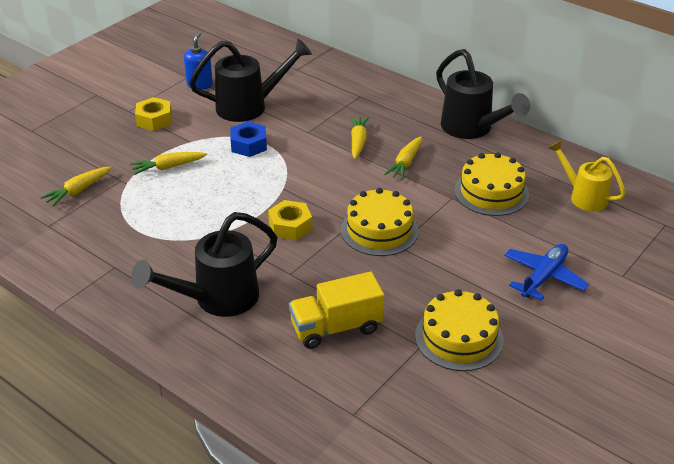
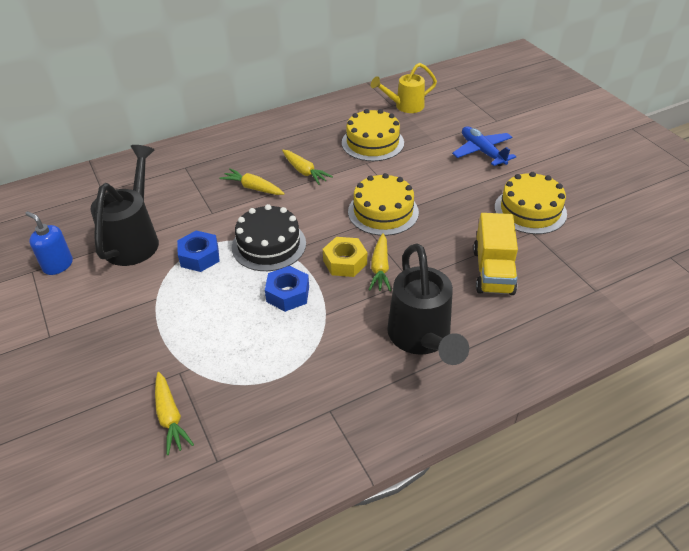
camera: 65 degrees left, 5 degrees up
yellow carrot [130,152,207,175] -> yellow carrot moved to [369,233,391,291]
yellow nut [135,97,172,131] -> none
black watering can [436,49,530,139] -> none
none -> black cake [232,204,306,271]
none -> blue nut [265,266,309,312]

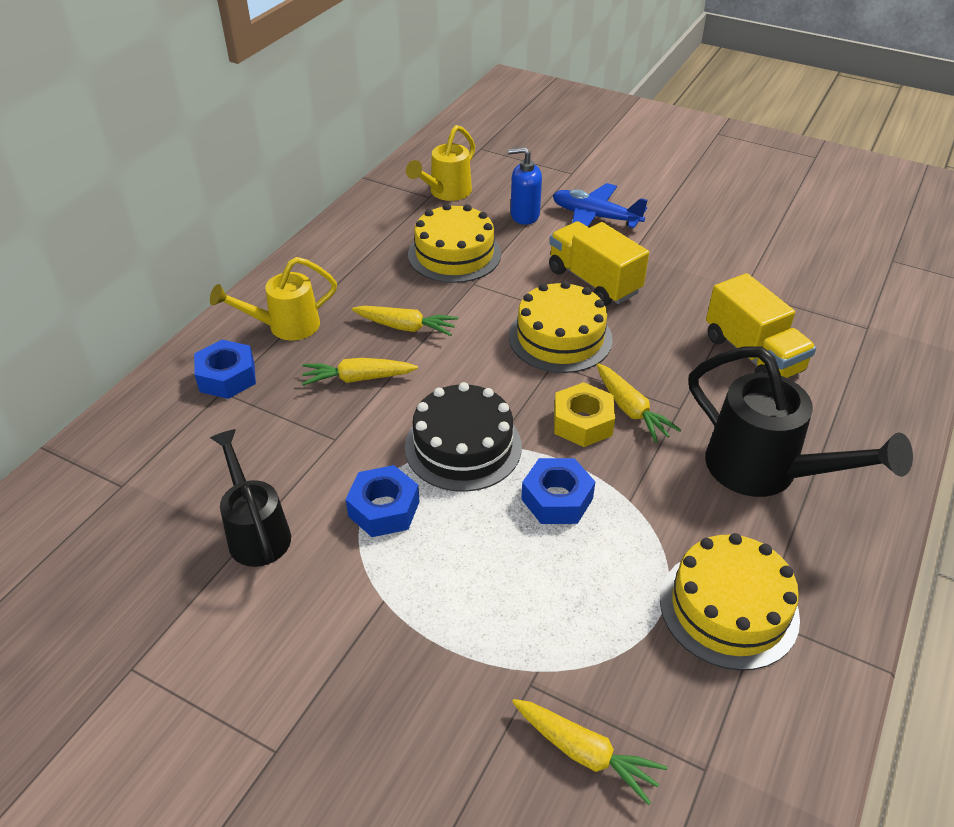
camera: 35 degrees left, 0 degrees up
blue soap dispenser [25,211,73,275] -> blue soap dispenser moved to [508,147,542,225]
black watering can [90,145,159,266] -> black watering can [210,429,291,567], size x0.65
yellow cake [495,172,567,234] -> yellow cake moved to [660,533,800,670]
none -> blue nut [194,340,256,399]
none -> yellow watering can [210,257,337,341]
none -> yellow truck [549,221,649,306]

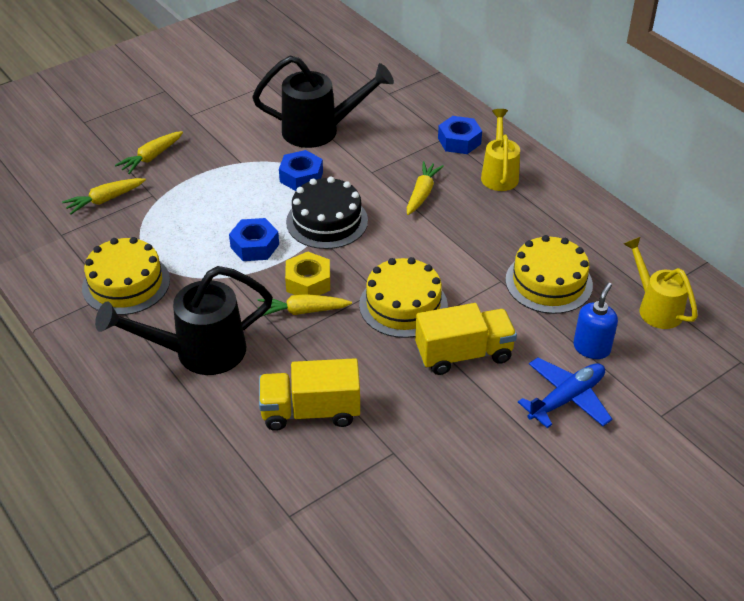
camera: 115 degrees right, 0 degrees up
black watering can [210,429,291,567] -> black watering can [252,56,394,148], size x1.54
yellow carrot [352,306,458,336] -> yellow carrot moved to [115,131,183,174]

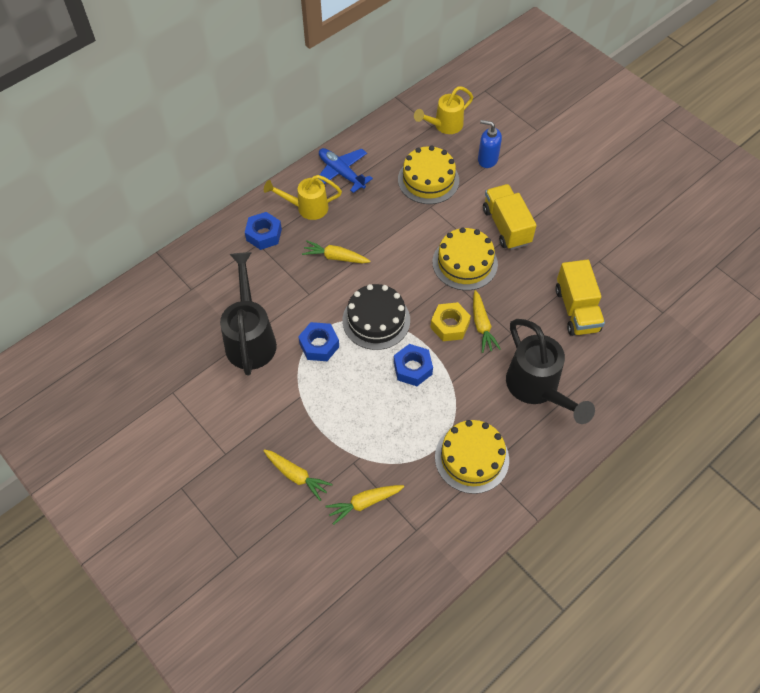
camera: 95 degrees left, 15 degrees up
yellow carrot [62,178,146,214] -> yellow carrot turned 105 degrees clockwise [326,485,404,525]
blue plane [518,357,612,428] -> blue plane moved to [319,148,373,193]

